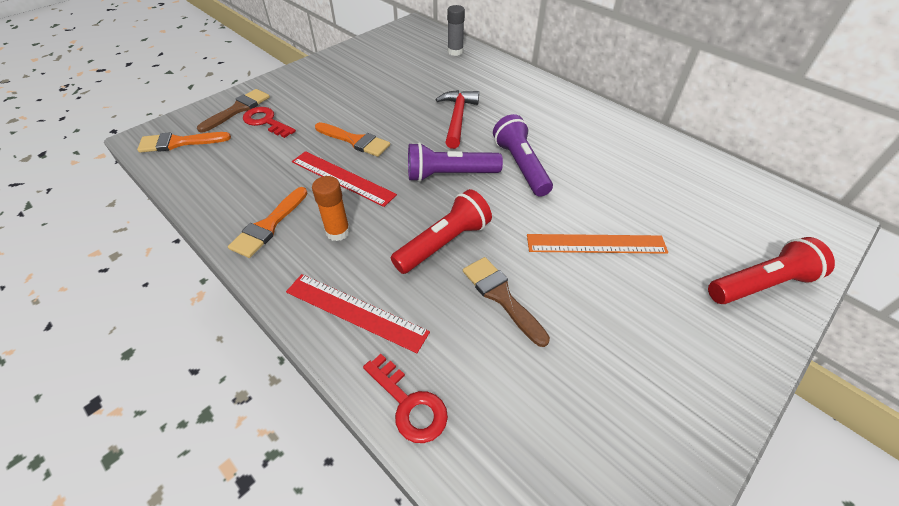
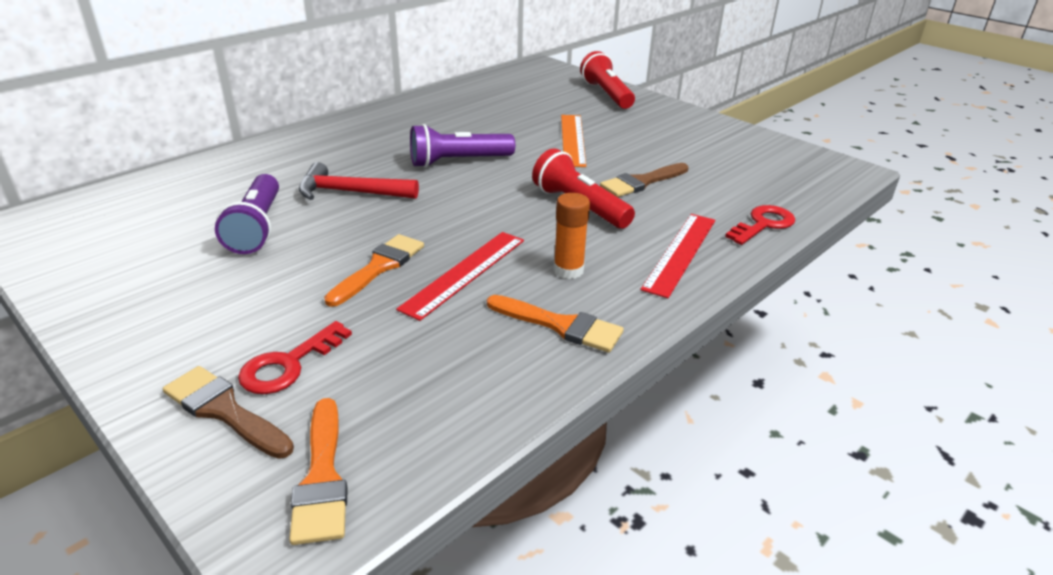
camera: 90 degrees left, 15 degrees down
purple flashlight [408,142,503,182] -> purple flashlight moved to [215,174,279,254]
grey glue stick [447,5,465,56] -> none

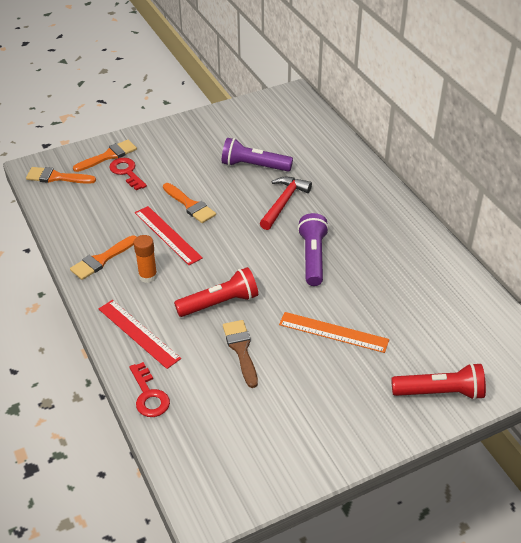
camera: 110 degrees right, 10 degrees up
brown brush [163,366,294,459] -> orange brush [73,140,137,172]

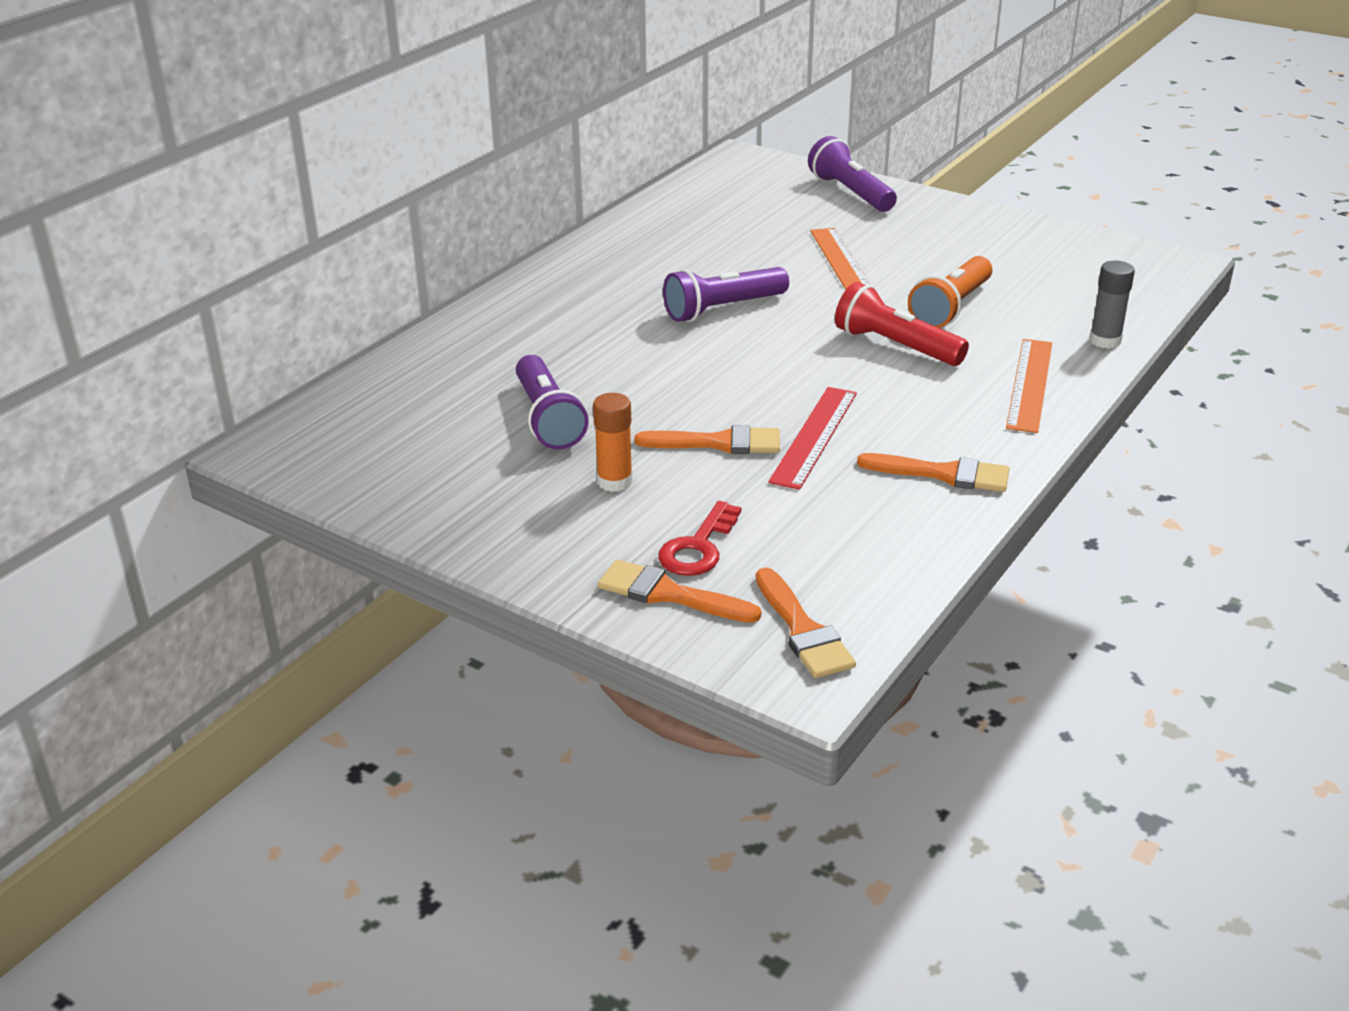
camera: 120 degrees left, 10 degrees down
red ruler [99,300,181,369] -> orange ruler [1006,339,1052,433]
red key [130,362,170,417] -> grey glue stick [1090,261,1135,349]
orange glue stick [134,235,157,283] -> orange glue stick moved to [593,393,632,492]
orange brush [163,183,216,223] -> orange brush turned 75 degrees clockwise [635,425,780,454]
brown brush [223,320,258,388] -> orange flashlight [908,256,992,328]
red hammer [260,177,312,230] -> none
red flashlight [391,363,486,400] -> purple flashlight [808,136,897,212]

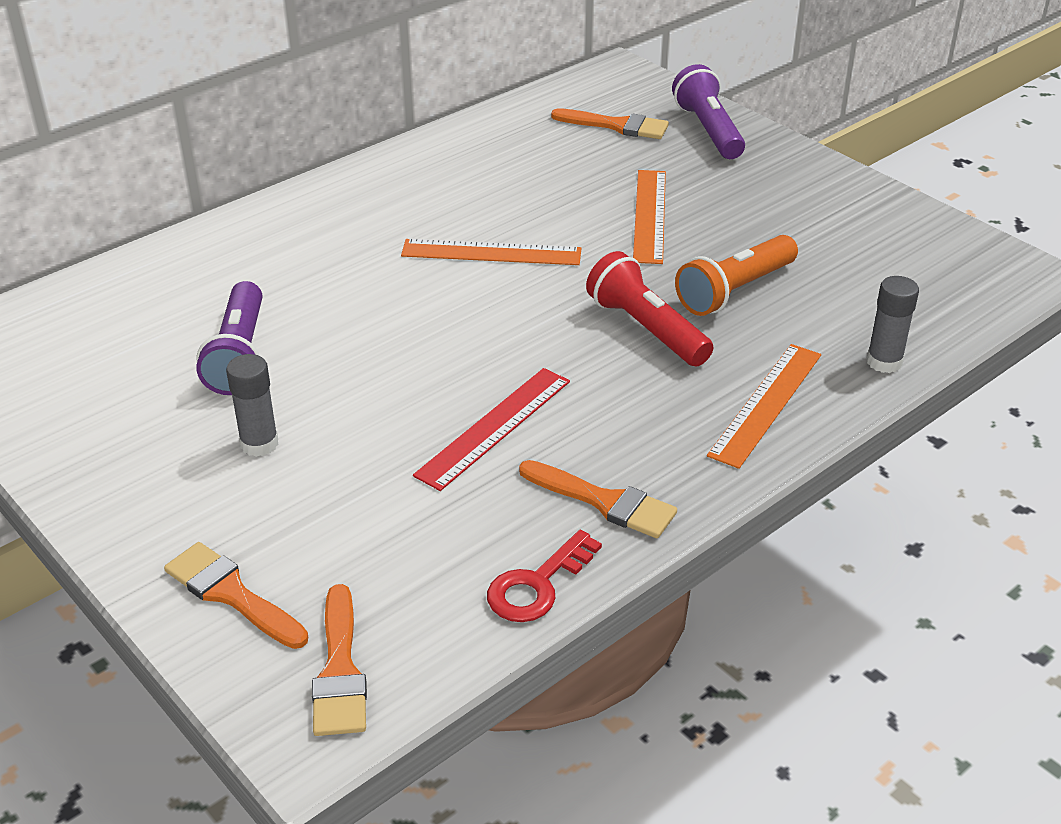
camera: 15 degrees right, 5 degrees up
orange glue stick [593,393,632,492] -> grey glue stick [226,354,279,457]
orange brush [635,425,780,454] -> orange brush moved to [551,108,669,139]
red key [658,501,741,576] -> red key moved to [487,530,602,622]
purple flashlight [663,267,789,322] -> orange ruler [401,239,581,265]

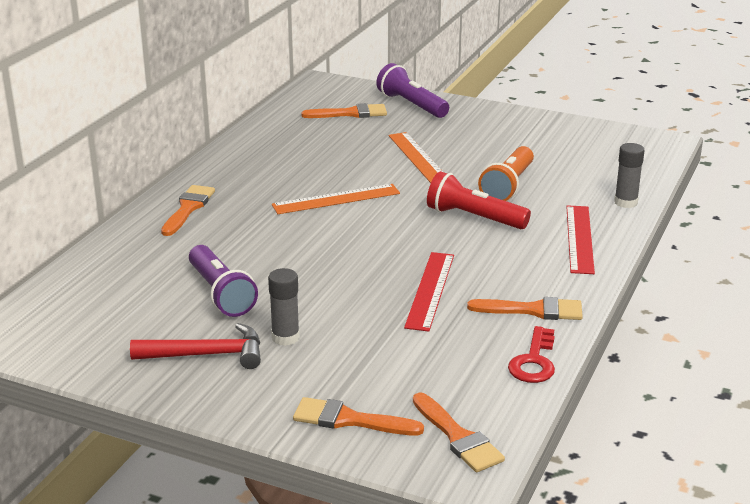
camera: 25 degrees left, 10 degrees down
orange ruler [707,344,821,469] -> red ruler [566,205,595,274]
none -> red hammer [130,323,261,369]
none -> orange brush [161,185,215,236]

